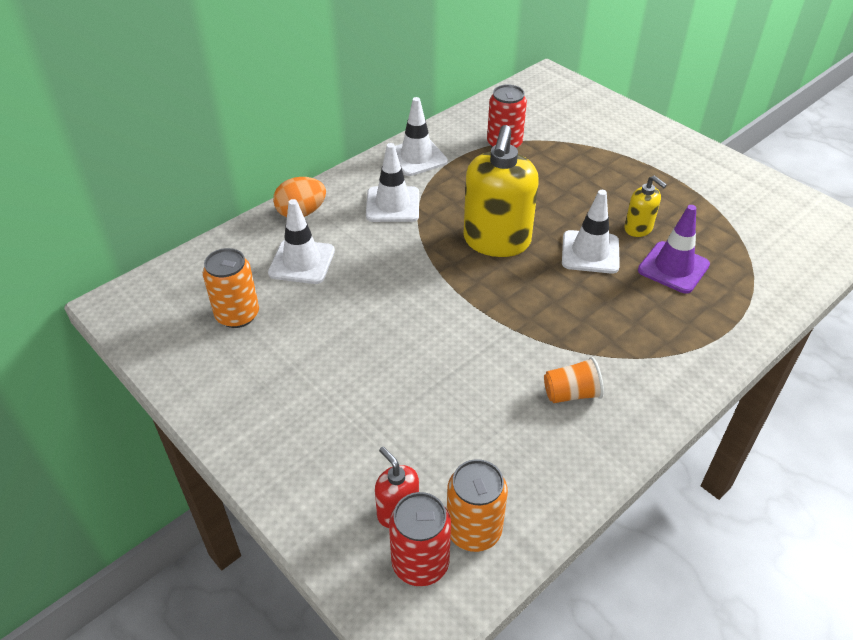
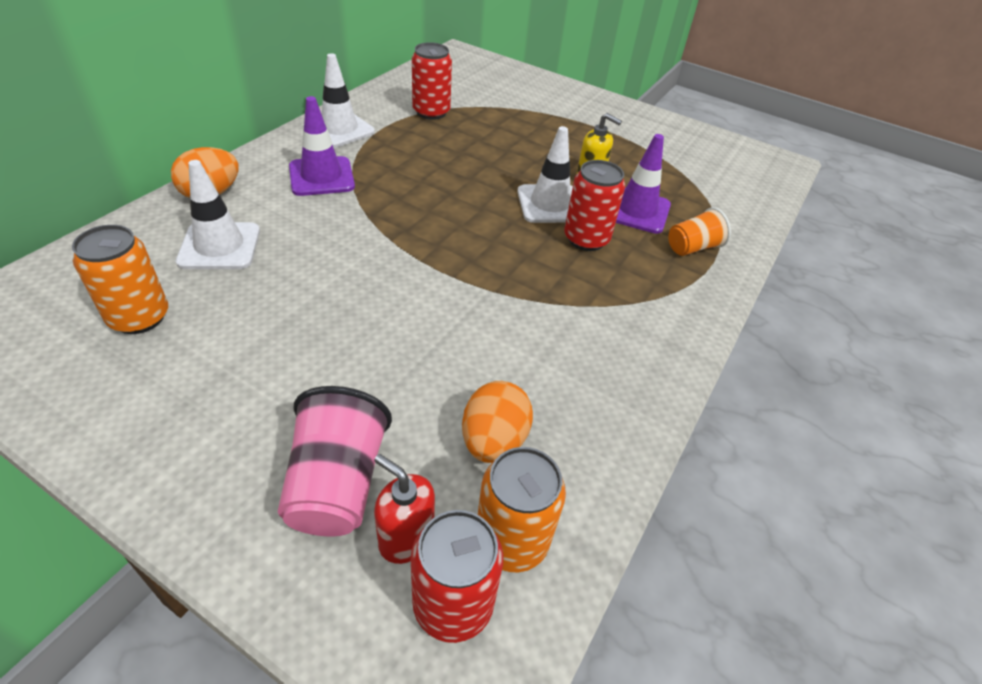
camera: 20 degrees left, 0 degrees up
white traffic cone [366,143,419,222] -> purple traffic cone [289,96,355,196]
yellow soap dispenser [463,125,539,257] -> none
orange cup [544,357,604,403] -> orange cup moved to [668,207,731,256]
none -> pink cup [278,386,392,536]
none -> orange egg [462,381,533,463]
none -> red can [564,160,625,251]

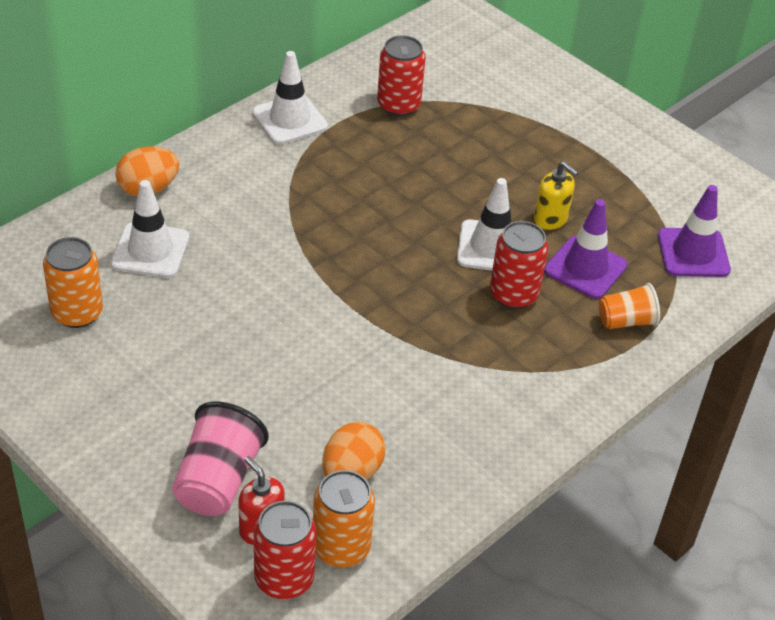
camera: 15 degrees right, 0 degrees up
purple traffic cone [289,96,355,196] -> purple traffic cone moved to [658,185,731,277]

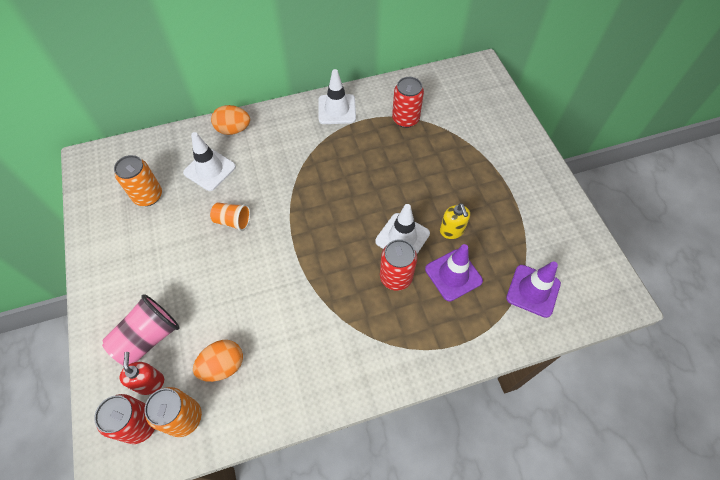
camera: 30 degrees right, 15 degrees up
orange cup [599,283,660,329] -> orange cup moved to [210,203,250,231]

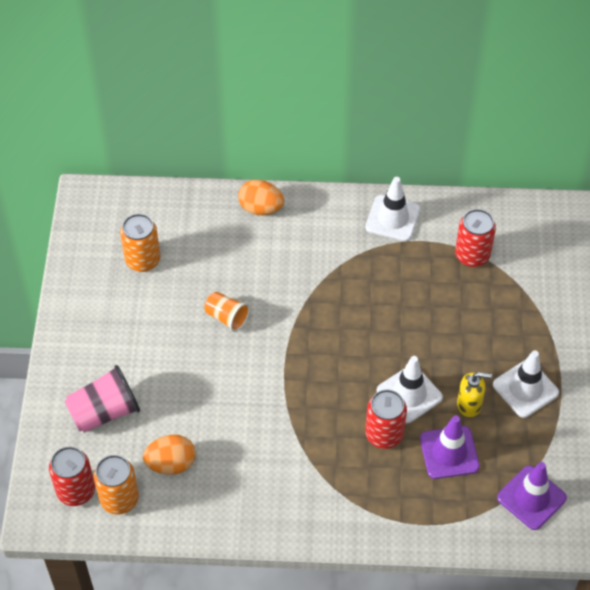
camera: 20 degrees right, 5 degrees down
red soap dispenser [119,352,164,395] -> none
white traffic cone [183,132,236,191] -> white traffic cone moved to [493,350,559,418]
yellow soap dispenser [440,203,470,239] -> yellow soap dispenser turned 90 degrees counterclockwise [457,372,492,417]

